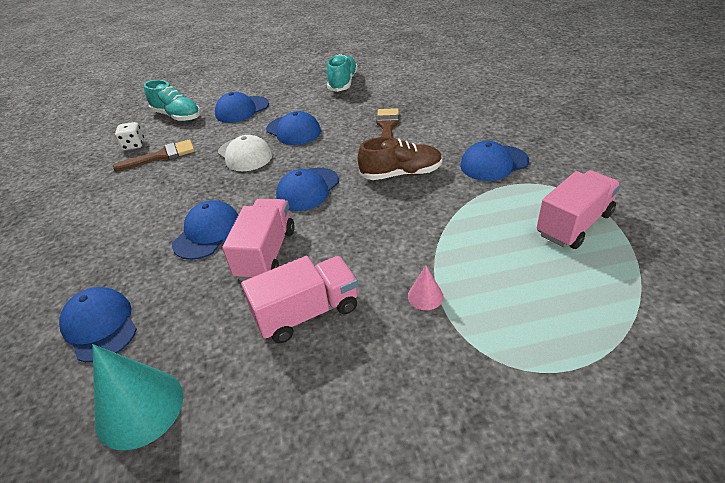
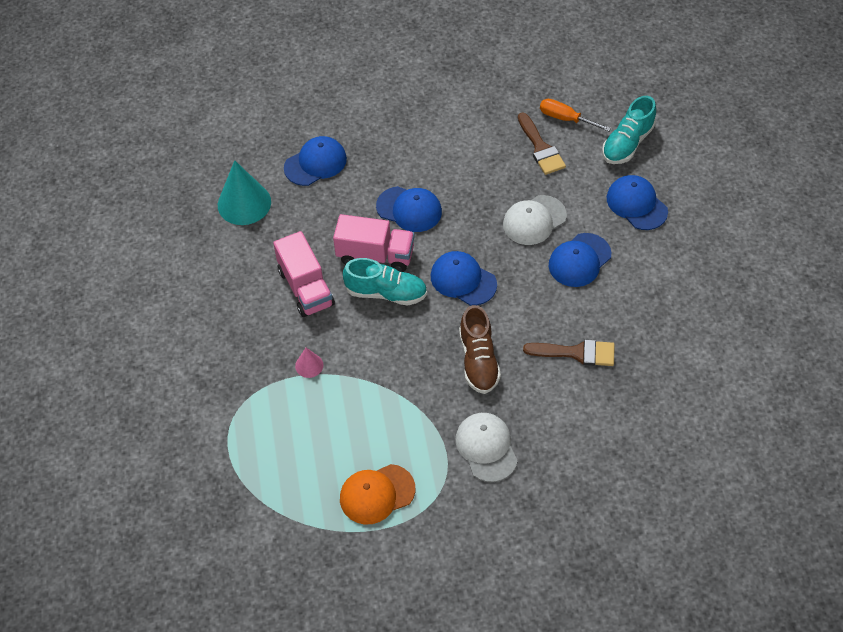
camera: 90 degrees right, 15 degrees up
white dice [115,122,144,150] -> orange screwdriver [540,99,611,131]
turquoise shoe [327,54,358,92] -> turquoise shoe moved to [343,258,427,306]
blue cap [460,141,529,181] -> white cap [455,413,518,482]
pink truck [537,170,621,249] -> orange cap [340,464,415,524]

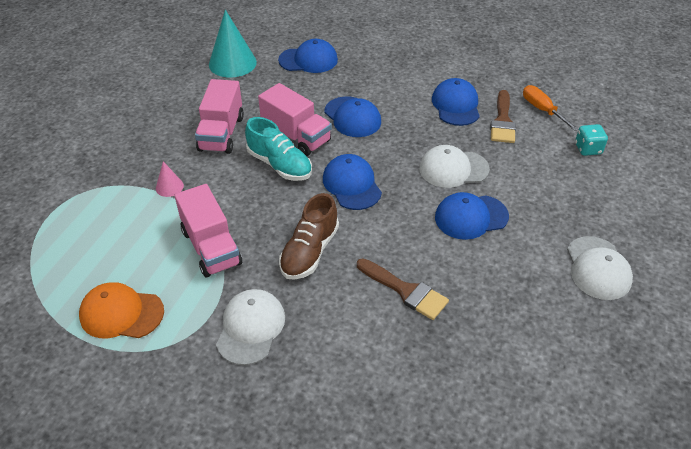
camera: 30 degrees right, 10 degrees down
turquoise shoe [602,96,656,164] -> turquoise dice [575,124,608,156]
blue cap [607,175,668,230] -> blue cap moved to [432,78,480,126]
none -> pink truck [175,184,242,277]
none -> white cap [567,236,633,300]

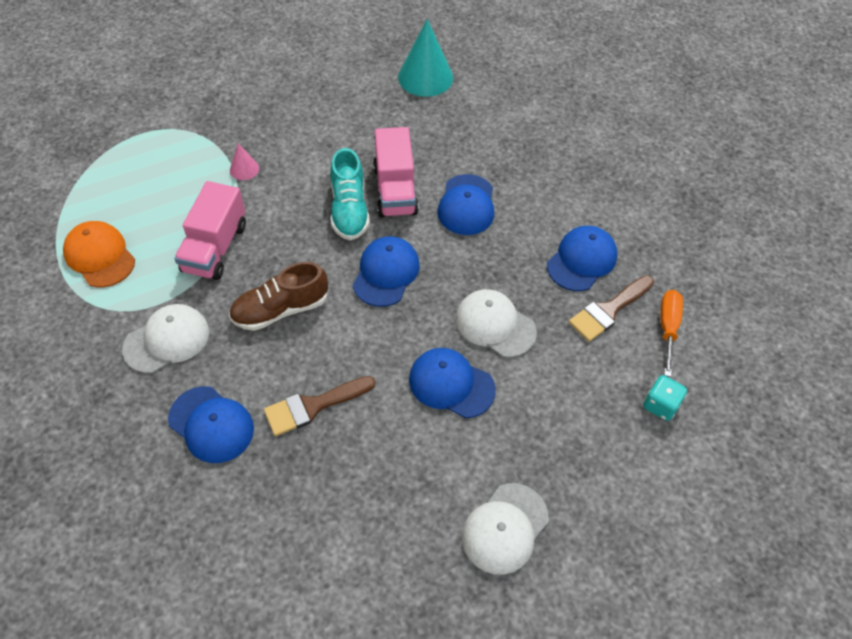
camera: 40 degrees right, 10 degrees up
pink truck [195,79,244,154] -> none
blue cap [278,39,338,73] -> blue cap moved to [168,386,254,463]
brown brush [357,258,449,320] -> brown brush turned 75 degrees clockwise [264,376,375,436]

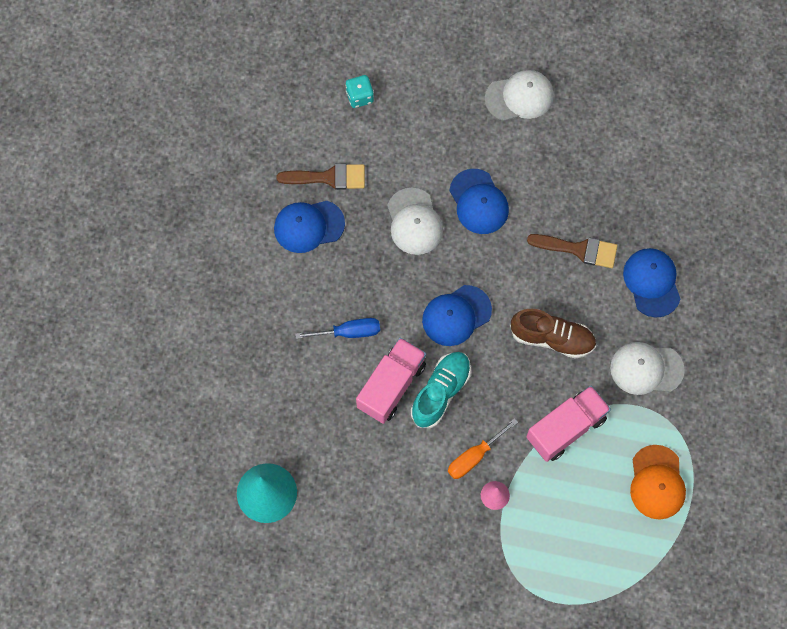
camera: 140 degrees left, 15 degrees up
blue cap [438,174,494,235] -> blue screwdriver [295,318,380,339]
orange screwdriver [661,290,683,377] -> orange screwdriver moved to [448,418,518,479]

